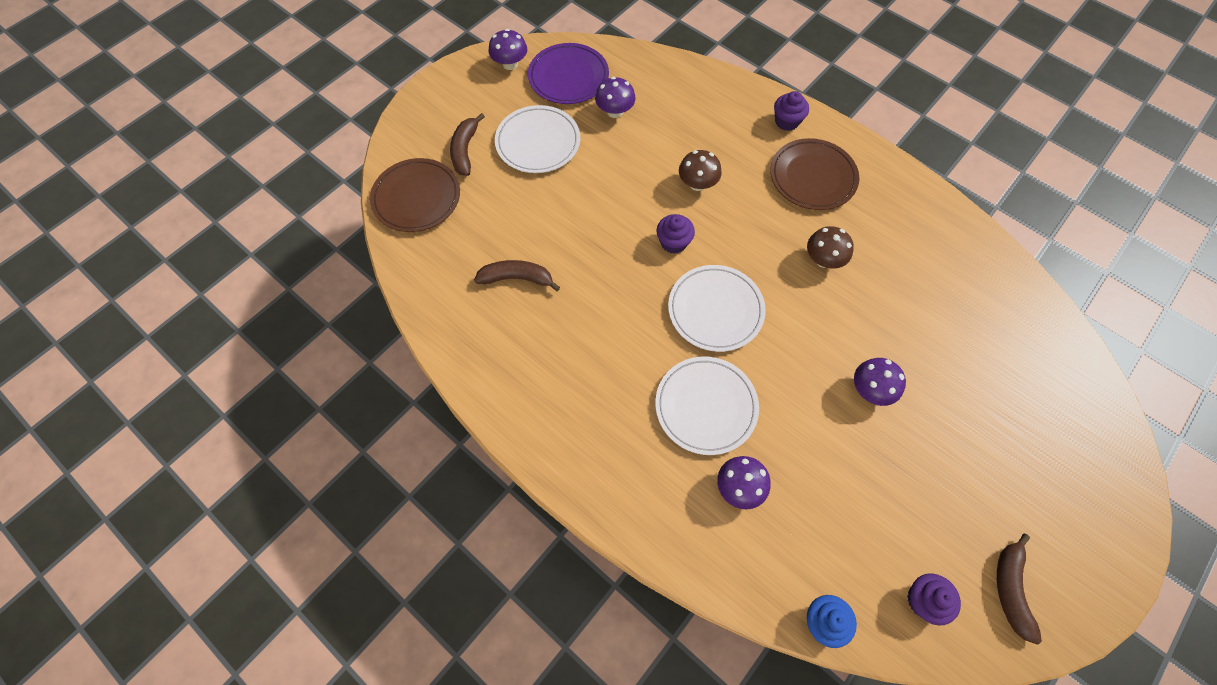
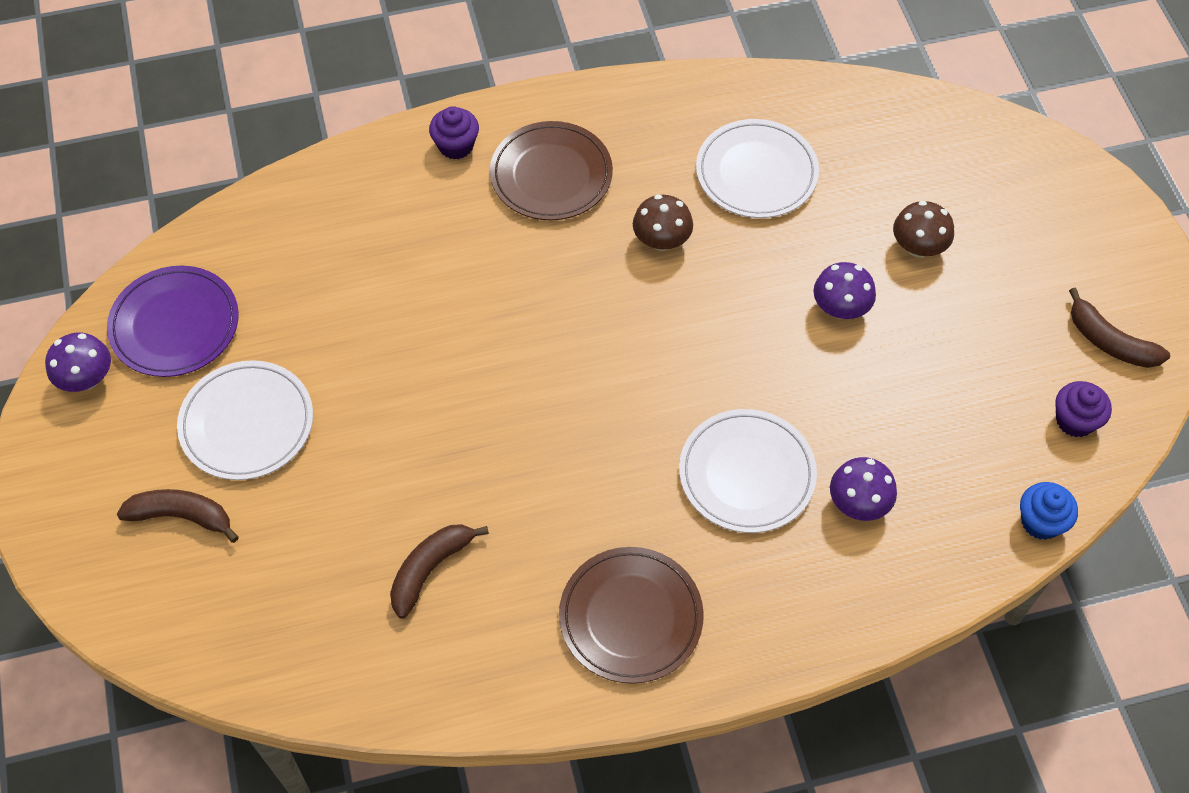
camera: 55 degrees left, 5 degrees down
brown plate [370,158,460,232] -> brown plate moved to [559,547,704,684]
brown banana [450,113,485,176] -> brown banana turned 150 degrees clockwise [117,489,239,543]
purple mushroom [595,77,636,118] -> none
purple cupcake [656,214,695,254] -> none
white plate [668,265,766,352] -> white plate moved to [696,119,819,218]
brown mushroom [679,150,722,191] -> brown mushroom moved to [893,201,954,258]

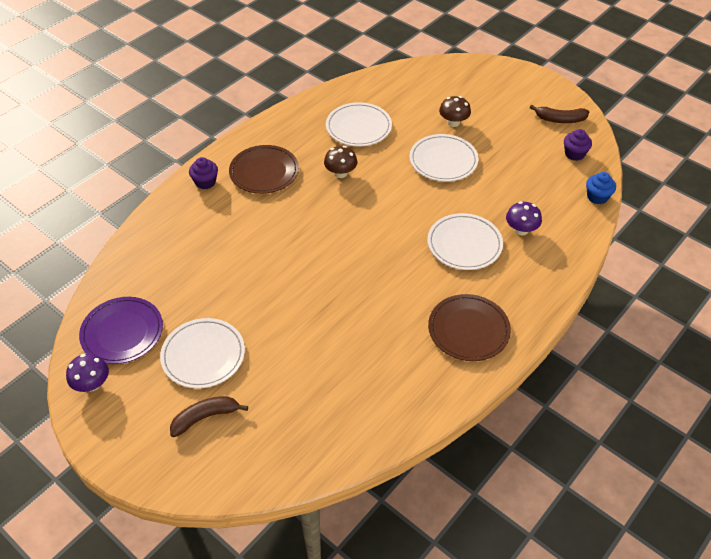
camera: 35 degrees left, 10 degrees down
brown banana [390,524,489,619] -> none
purple mushroom [813,262,876,319] -> white plate [409,134,479,182]

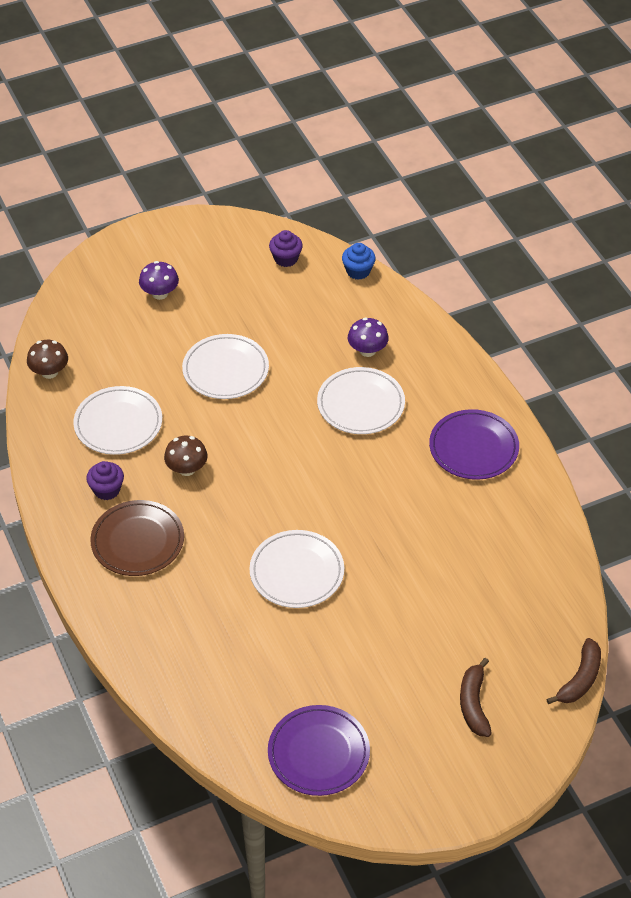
camera: 65 degrees left, 0 degrees up
purple mushroom [66,354,109,392] -> purple mushroom moved to [139,261,179,300]
white plate [160,318,245,389] -> white plate moved to [249,530,344,608]
purple cupcake [189,157,218,189] -> purple cupcake moved to [86,461,124,500]
brown plate [428,294,511,361] -> purple plate [429,409,519,480]
brown mushroom [439,96,471,127] -> brown mushroom moved to [27,340,68,379]
brown banana [530,105,589,123] -> brown banana moved to [547,638,601,704]

